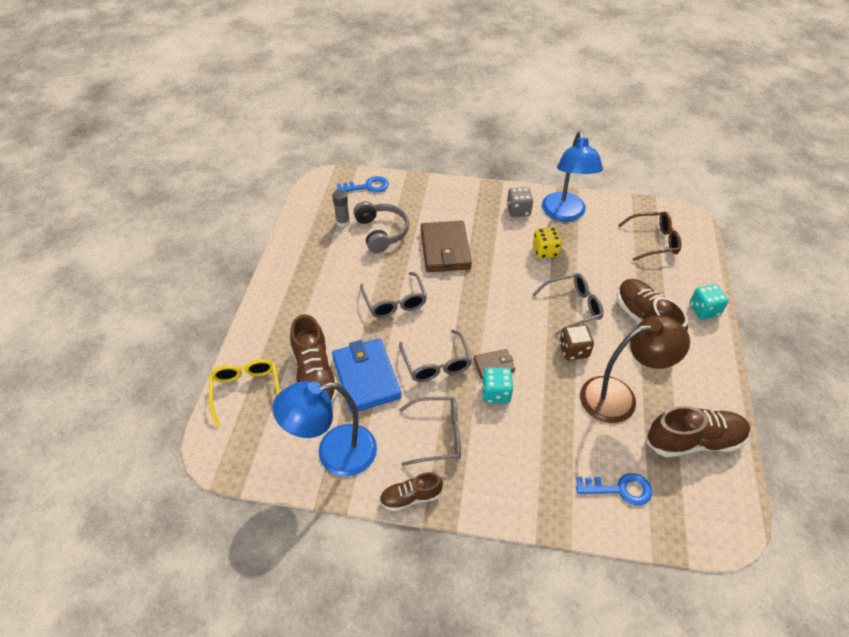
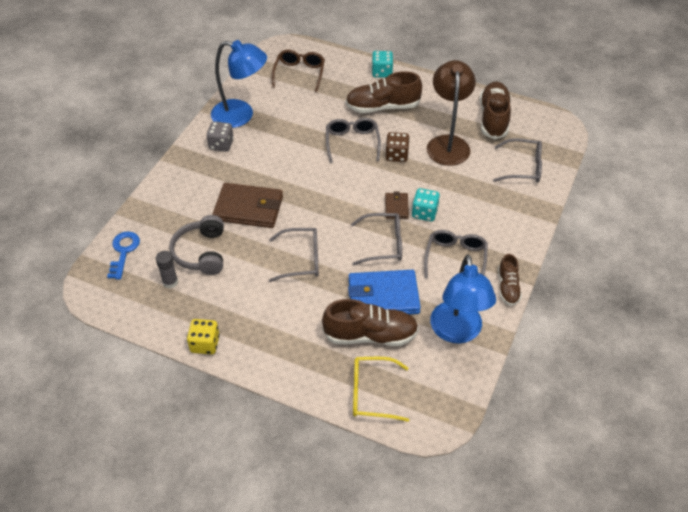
camera: 75 degrees left, 0 degrees up
grey headphones [353,201,409,253] -> grey headphones turned 90 degrees counterclockwise [169,215,224,275]
yellow dice [533,227,562,259] -> yellow dice moved to [187,319,220,355]
blue key [576,473,652,505] -> grey glasses [493,138,542,183]

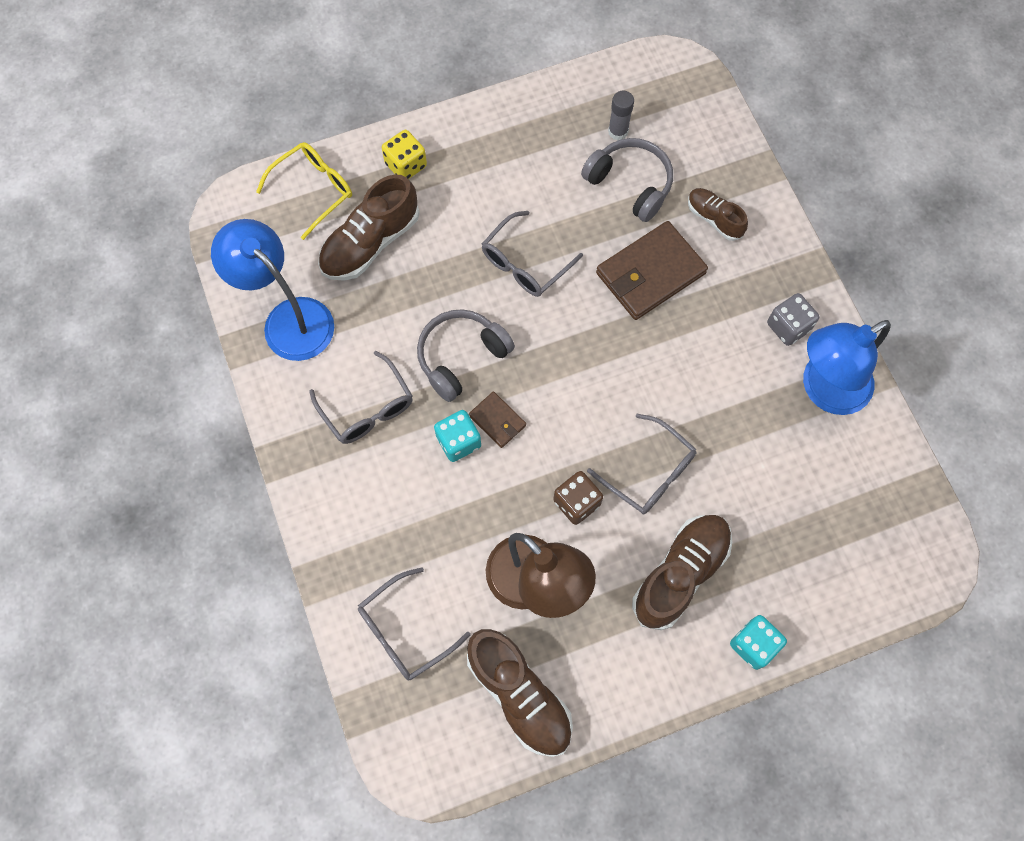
camera: 135 degrees right, 20 degrees up
blue key [107,231,140,279] -> none
yellow dice [187,319,220,355] -> yellow dice moved to [382,130,427,179]
brown glasses [272,50,325,92] -> none
blue wallet [348,270,421,314] -> none
grey glasses [351,213,402,265] -> grey headphones [417,309,515,402]
brown shoe [498,254,522,306] -> brown shoe moved to [688,188,748,241]

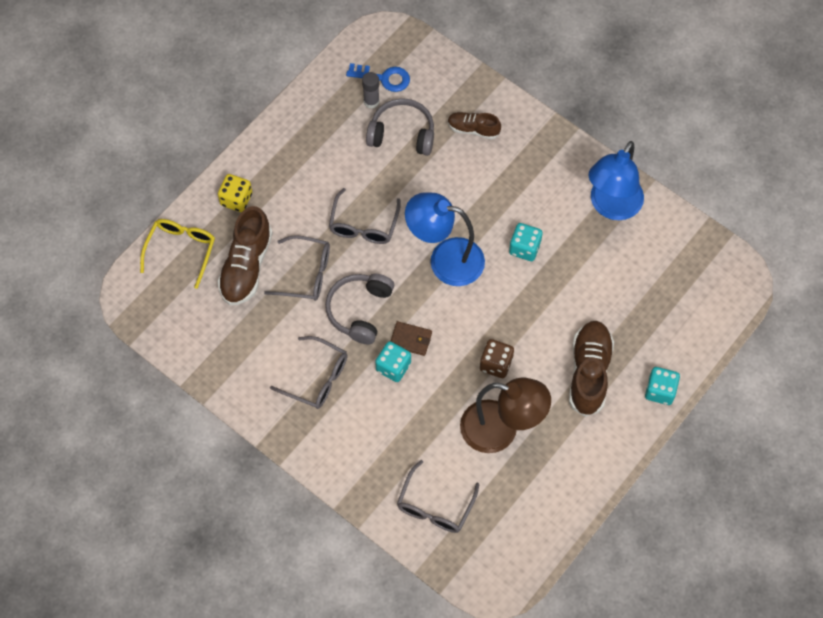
camera: 30 degrees left, 5 degrees down
blue lamp [211,219,334,361] -> blue lamp moved to [405,192,485,286]
brown shoe [467,629,573,757] -> none
grey glasses [587,414,696,515] -> grey glasses moved to [264,235,330,301]
brown wallet [596,221,708,320] -> none
grey dice [767,293,819,346] -> none
none -> blue key [346,63,410,92]
none -> turquoise dice [509,223,543,261]

